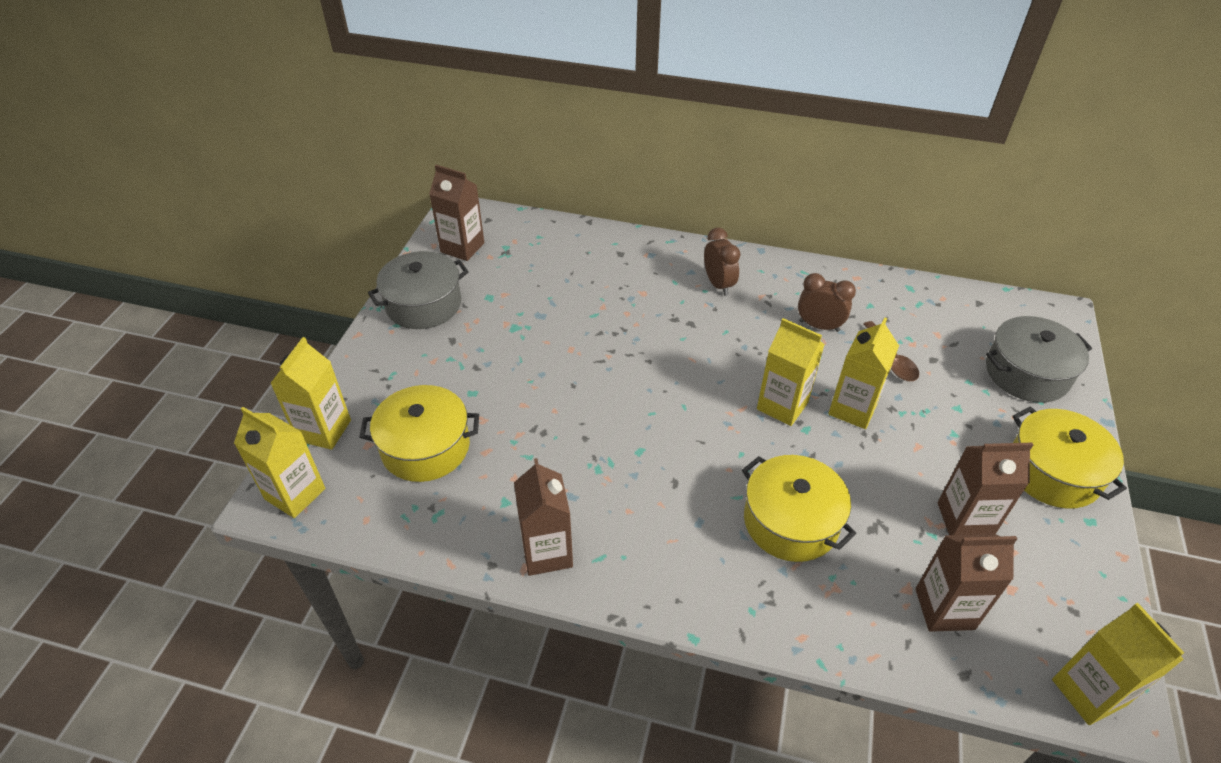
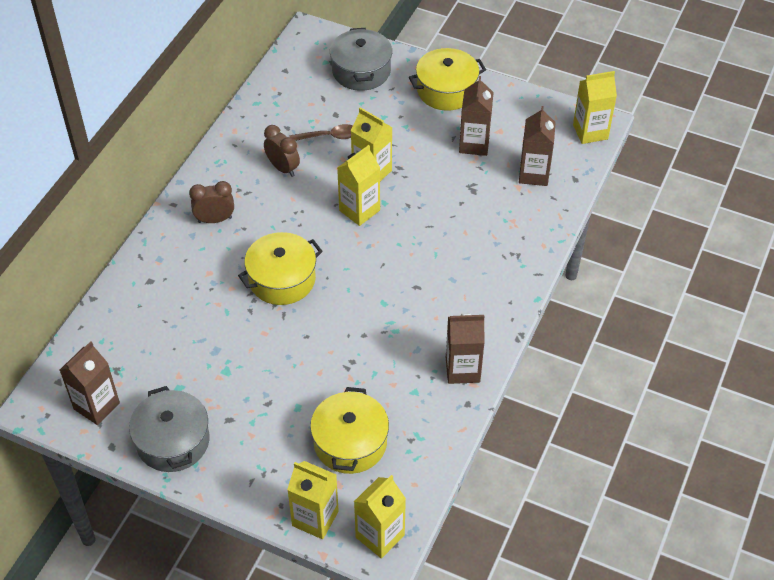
camera: 80 degrees left, 5 degrees up
yellow pot [742,455,856,562] -> yellow pot moved to [238,232,323,305]
brown clock [798,273,856,332] -> brown clock turned 105 degrees clockwise [264,125,300,177]

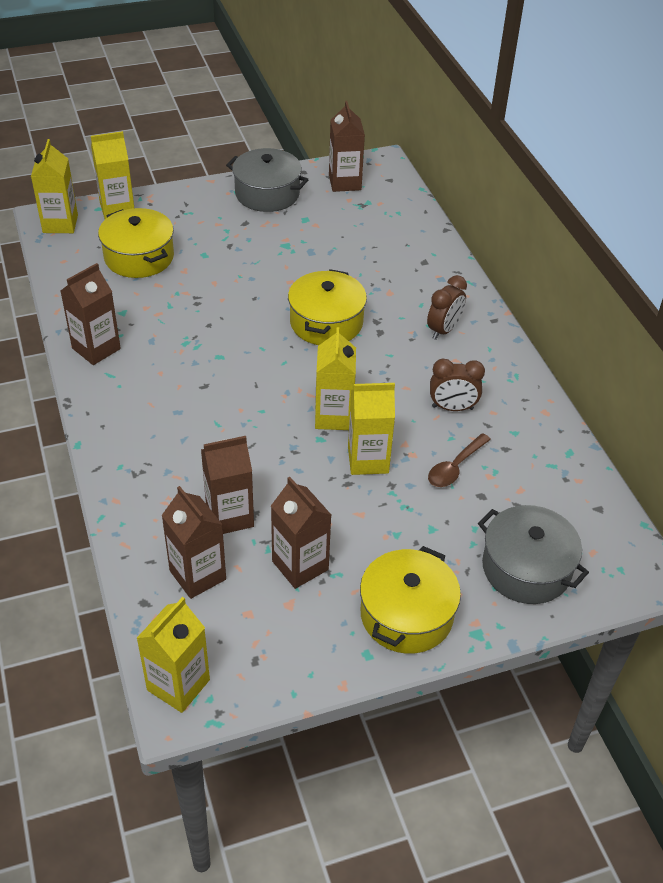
camera: 135 degrees right, 5 degrees down
none -> brown carton [201,436,254,534]

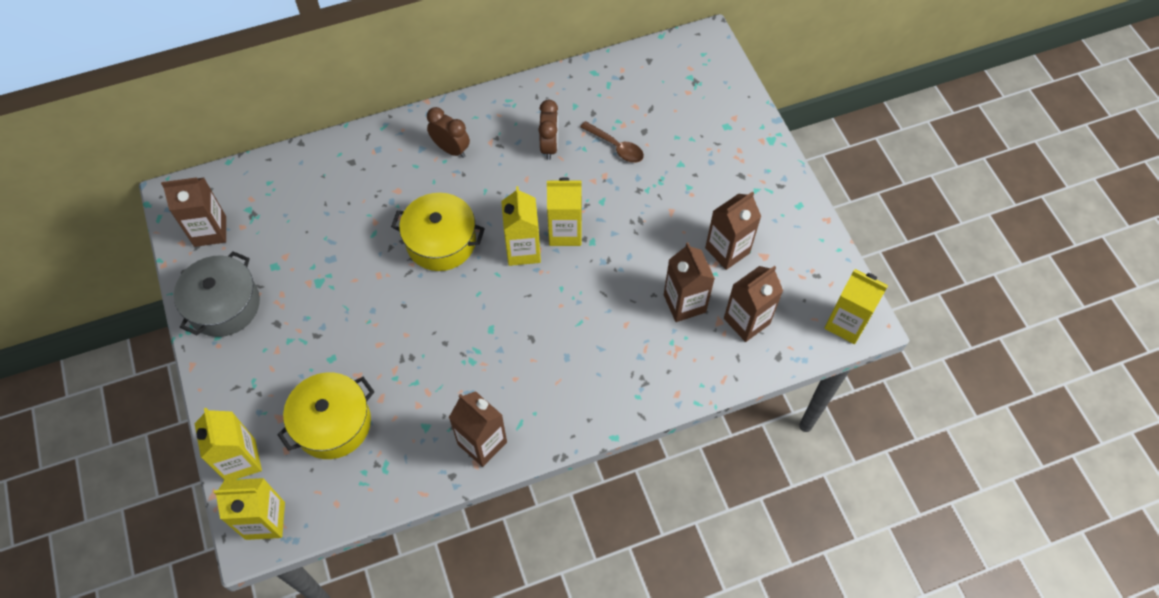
camera: 90 degrees left, 15 degrees up
yellow carton [348,383,395,475] -> yellow carton moved to [501,186,541,266]
yellow pot [360,546,461,654] -> none
grey pot [478,505,589,604] -> none

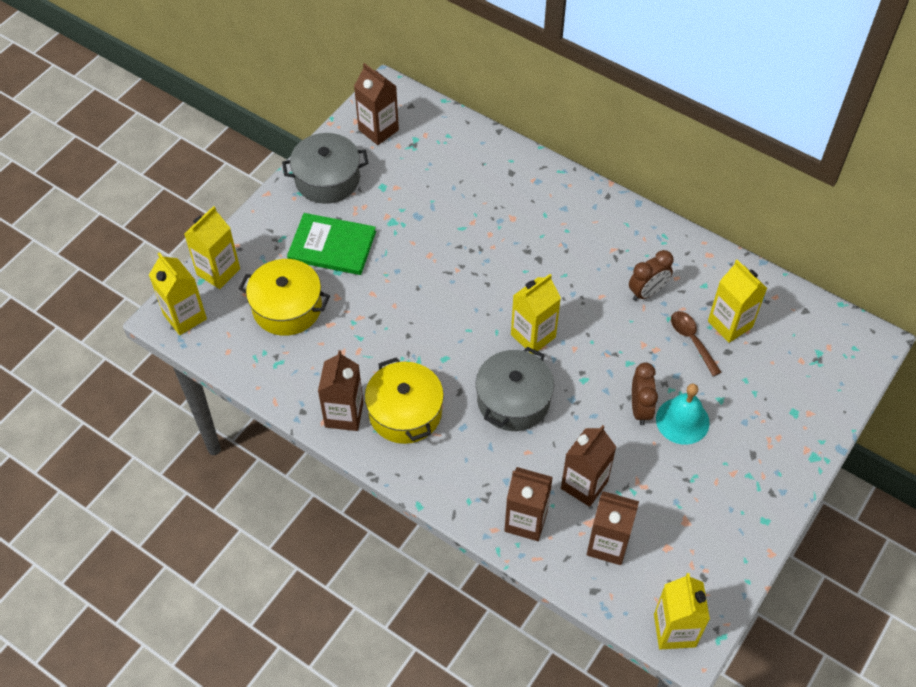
camera: 55 degrees right, 5 degrees down
yellow pot [391,193,485,271] -> yellow pot moved to [365,357,444,444]
brown clock [427,107,470,158] -> brown clock moved to [632,362,658,425]
yellow carton [547,177,582,246] -> yellow carton moved to [708,260,767,343]
brown spoon [580,121,644,163] -> brown spoon turned 150 degrees clockwise [671,311,722,376]
brown carton [705,192,761,270] -> brown carton moved to [504,467,553,541]
none -> green book [287,213,376,275]
none -> grey pot [476,347,554,431]
none -> turquoise bell [656,384,710,445]

